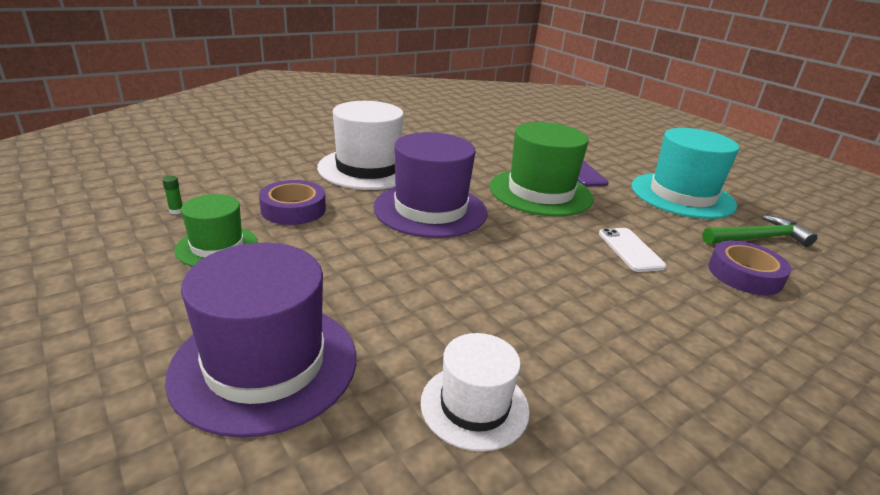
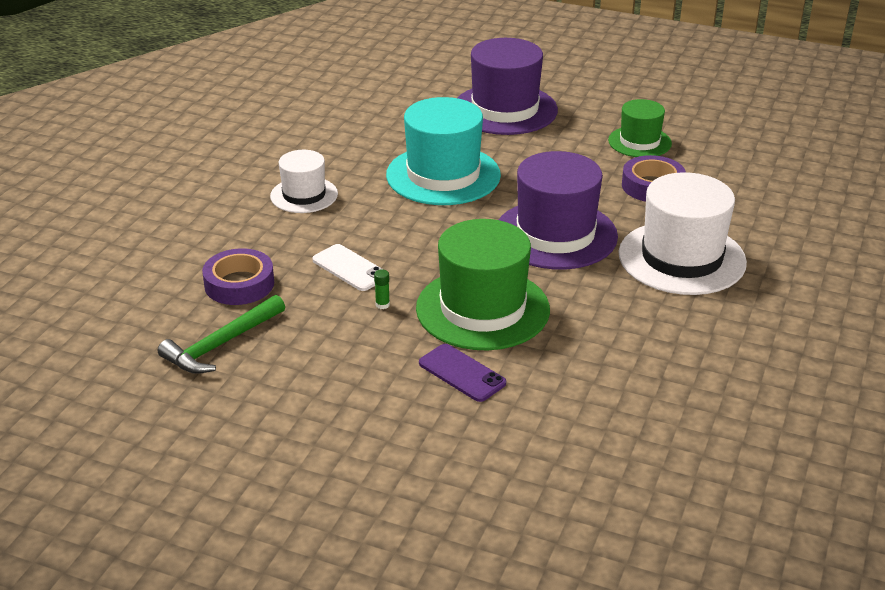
camera: 150 degrees right, 5 degrees up
green glue stick [162,176,182,214] -> green glue stick moved to [374,269,390,309]
white hat [420,333,530,452] -> white hat moved to [270,150,338,213]
turquoise hat [632,128,739,219] -> turquoise hat moved to [386,97,501,205]

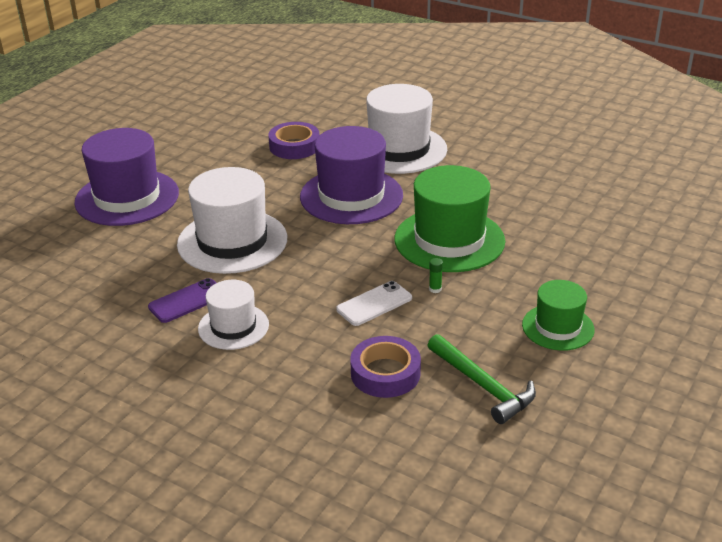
camera: 80 degrees left, 0 degrees up
turquoise hat [386,97,501,205] -> white hat [177,167,287,274]
purple phone [419,344,506,402] -> purple phone moved to [148,278,216,323]
green hat [608,99,672,157] -> green hat moved to [522,280,595,351]

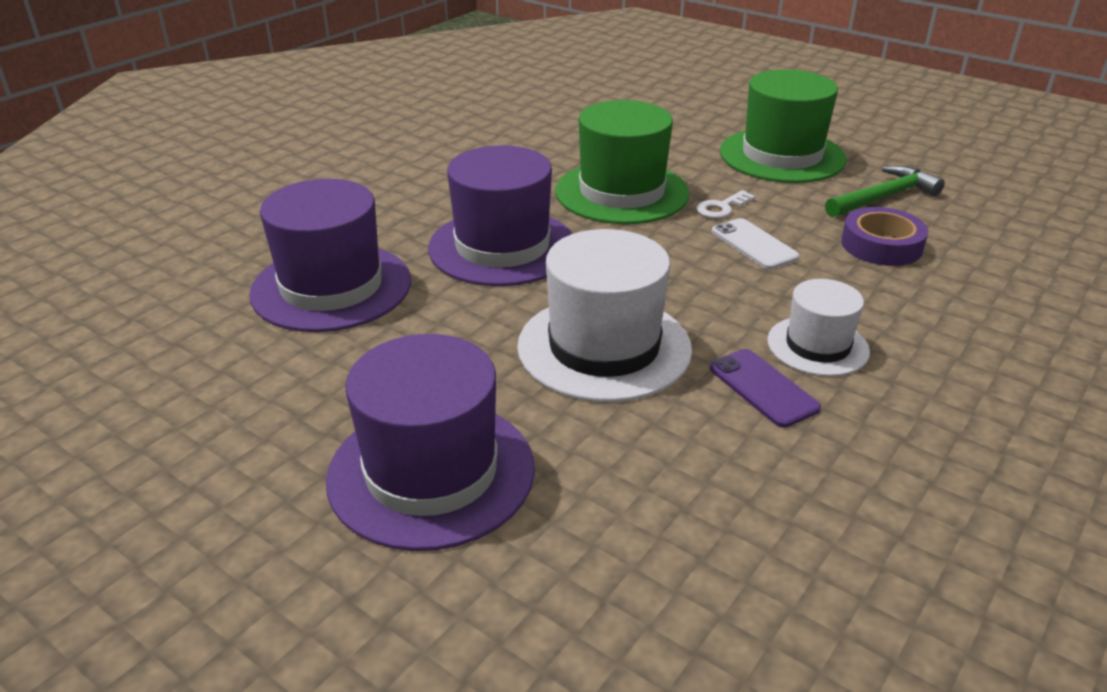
camera: 85 degrees left, 0 degrees up
purple tape [268,122,320,159] -> purple hat [249,179,411,332]
white hat [366,84,447,174] -> none
green glue stick [429,258,443,293] -> white key [697,190,755,218]
green hat [522,280,595,351] -> green hat [720,69,847,183], size x1.74

